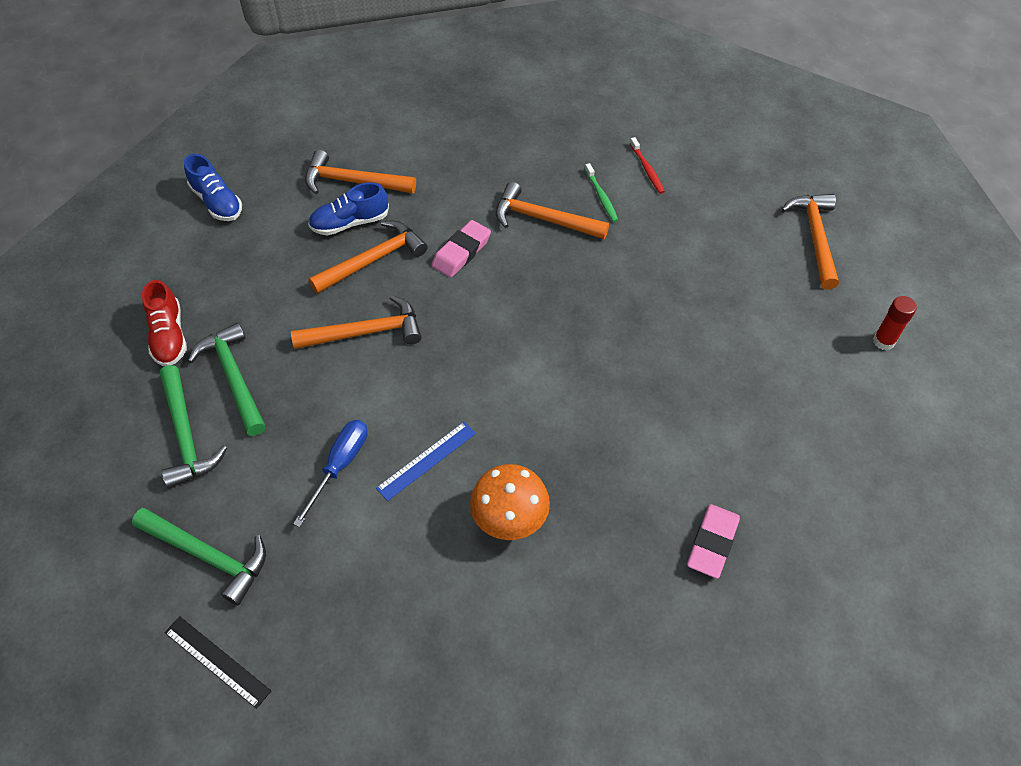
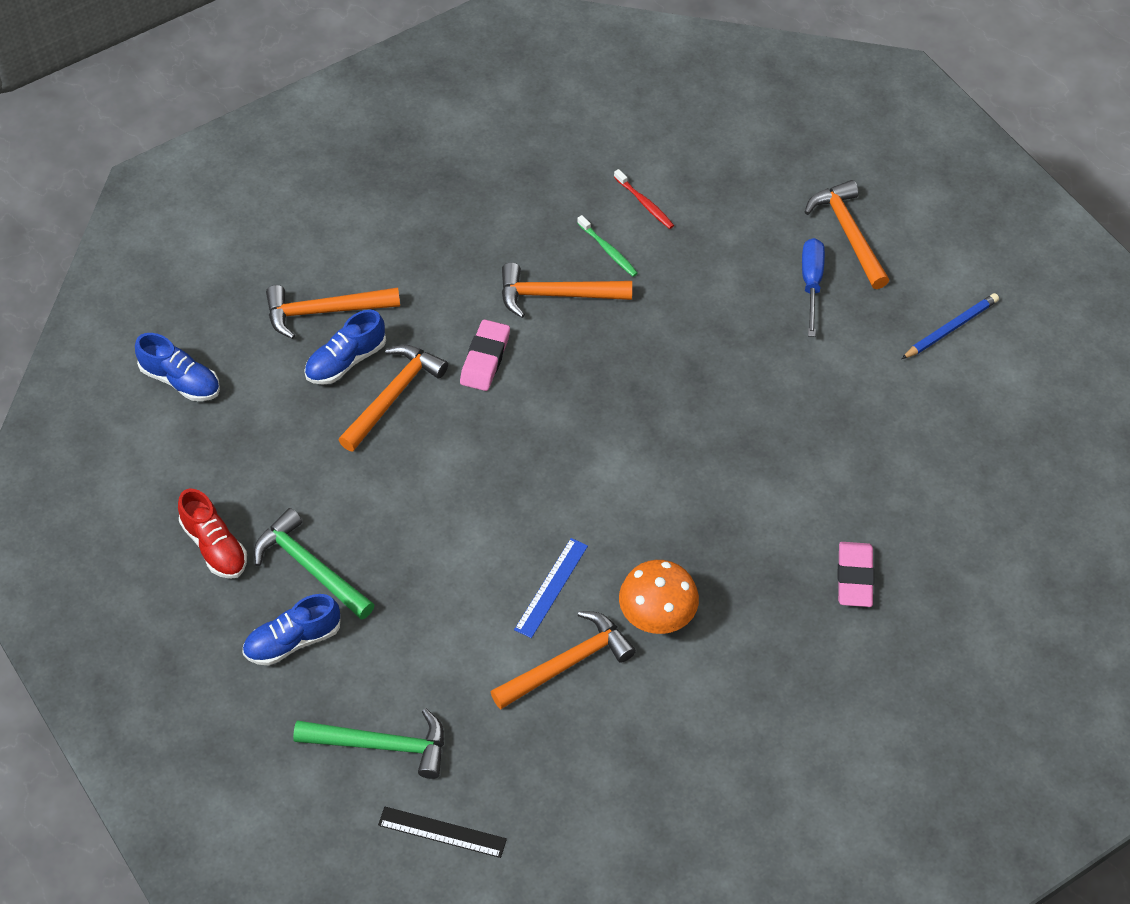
camera: 20 degrees left, 0 degrees up
green hammer [160,365,227,488] -> blue shoe [242,594,341,666]
orange hammer [291,295,421,349] -> orange hammer moved to [491,611,636,709]
blue screwdriver [293,420,368,527] -> blue screwdriver moved to [802,238,825,337]
red glue stick [873,296,917,350] -> blue pencil [901,293,999,359]

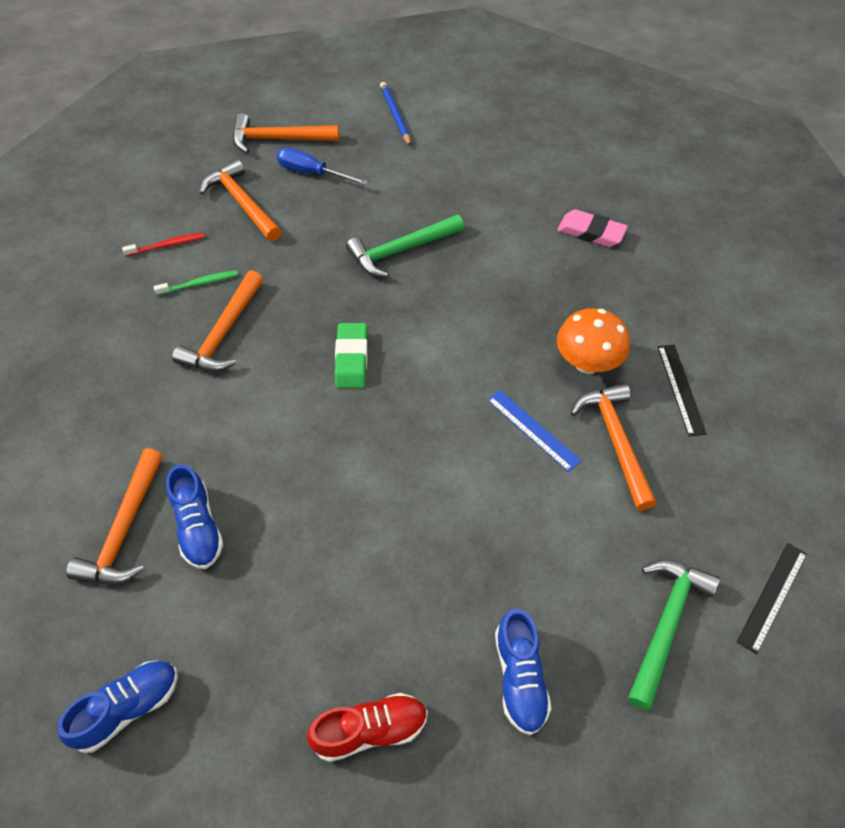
camera: 70 degrees left, 0 degrees up
green hammer [253,508,375,620] -> green hammer moved to [346,215,464,277]
orange hammer [338,344,448,452] -> orange hammer moved to [200,159,281,241]
pink eraser [460,319,510,391] -> none
none -> green eraser [335,323,368,388]
none -> black ruler [658,345,707,436]

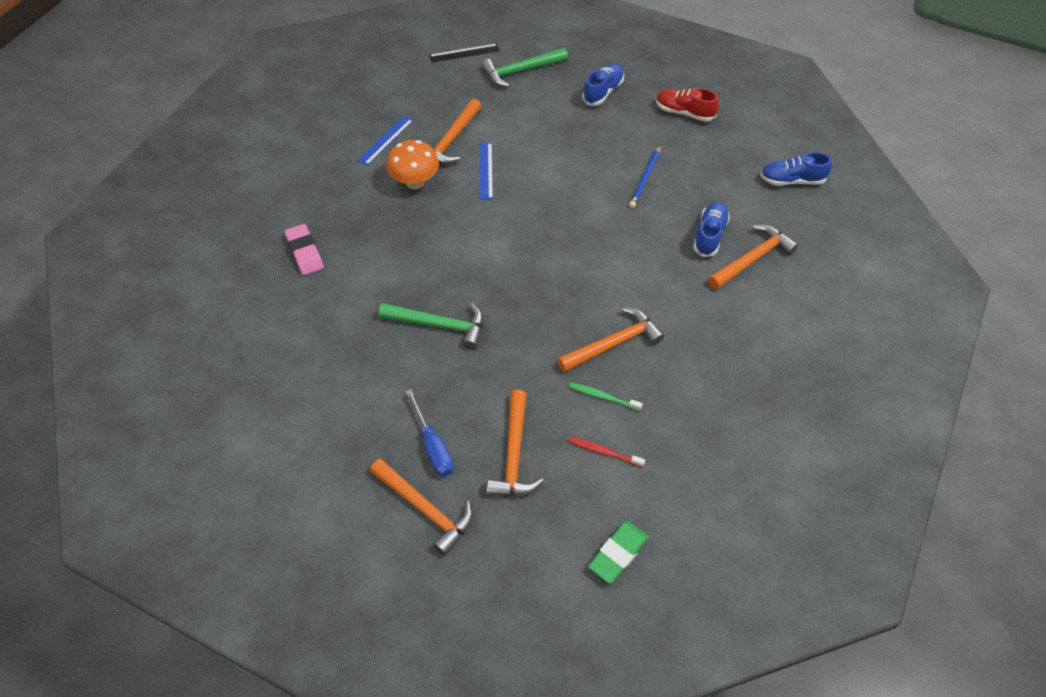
camera: 140 degrees left, 0 degrees up
green eraser [335,323,368,388] -> green eraser moved to [588,521,649,584]
blue pencil [380,82,411,146] -> blue pencil moved to [629,145,661,208]
black ruler [658,345,707,436] -> blue ruler [357,116,413,165]

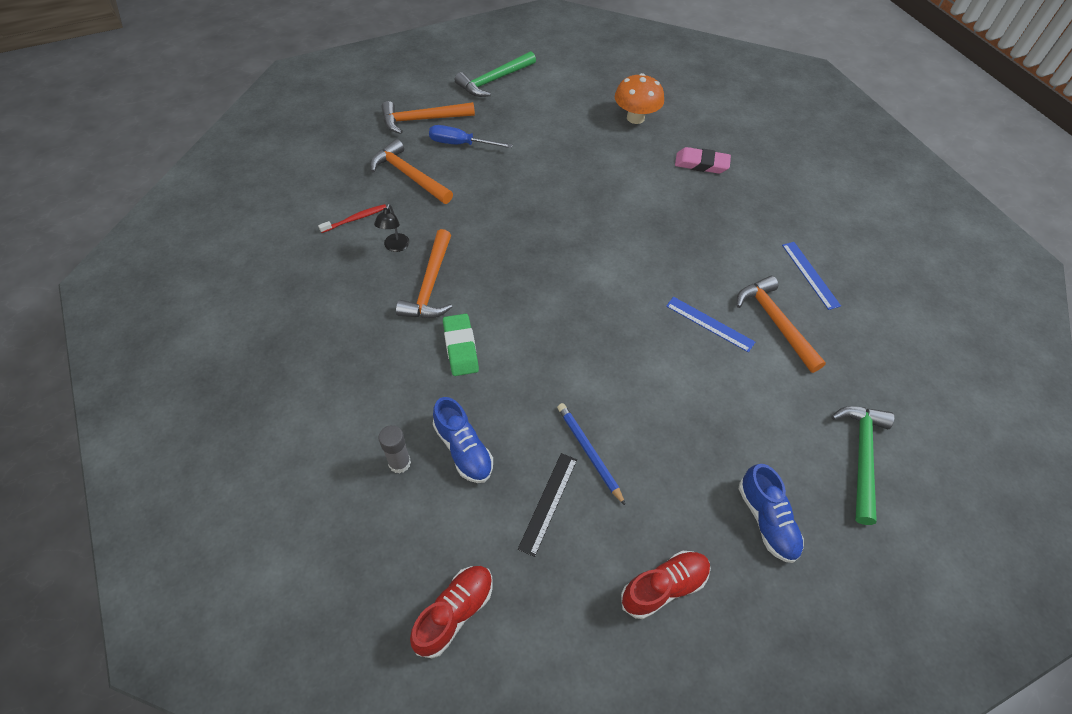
camera: 125 degrees right, 0 degrees up
green hammer [378,303,483,349] -> green hammer moved to [455,51,536,97]
orange mushroom [387,140,439,189] -> orange mushroom moved to [615,73,664,124]
black ruler [429,43,500,63] -> black ruler moved to [518,453,577,557]
green toothbrush [569,382,643,411] -> black lamp [374,204,410,252]
green eraser [588,521,649,584] -> green eraser moved to [443,314,479,376]
orange hammer [708,225,798,289] -> grey glue stick [378,425,411,474]
blue shoe [760,152,832,186] -> red shoe [410,566,493,658]

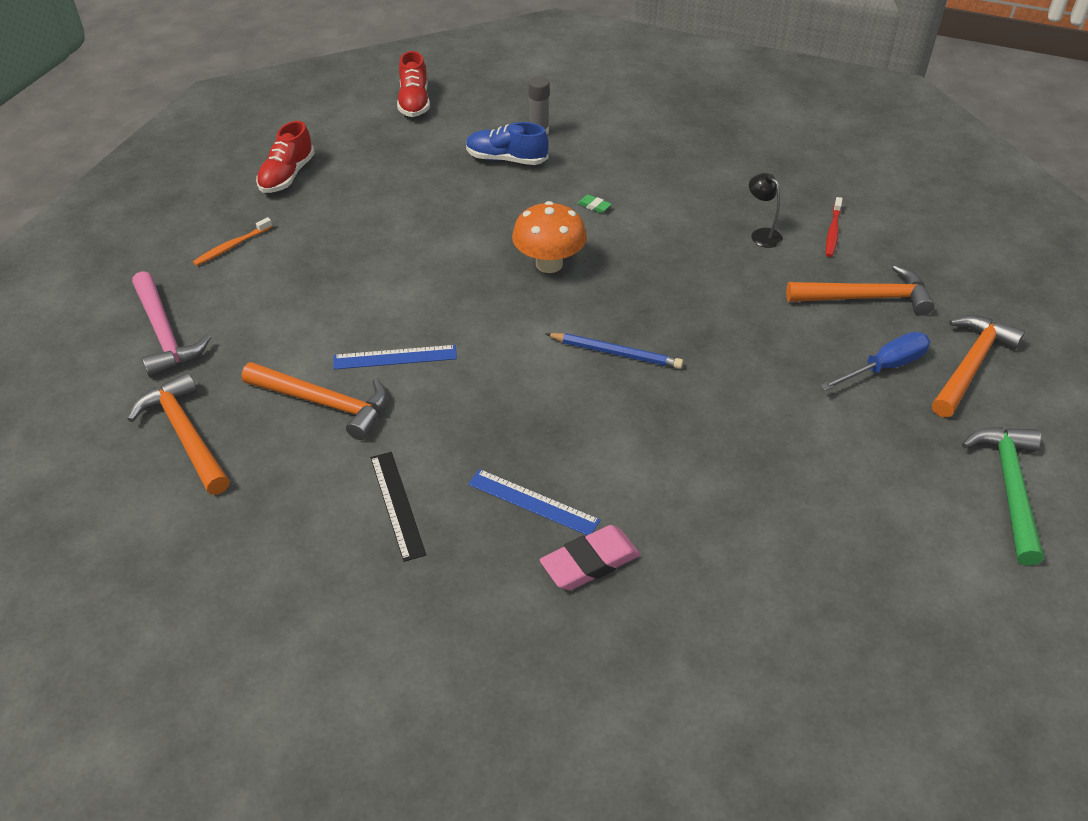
camera: 140 degrees right, 10 degrees down
orange hammer [396,229,452,318] -> orange hammer moved to [127,373,230,495]
green eraser [443,314,479,376] -> green eraser [577,195,612,213], size x0.47
black ruler [518,453,577,557] -> black ruler moved to [370,452,426,562]
blue pencil [557,403,626,506] -> blue pencil moved to [546,333,683,369]
orange mushroom [615,73,664,124] -> orange mushroom moved to [512,201,587,273]
blue shoe [739,464,804,563] -> orange toothbrush [193,217,273,266]
blue ruler [782,242,841,310] -> blue ruler moved to [468,469,600,535]
green hammer [832,406,894,525] -> pink hammer [132,271,211,378]

